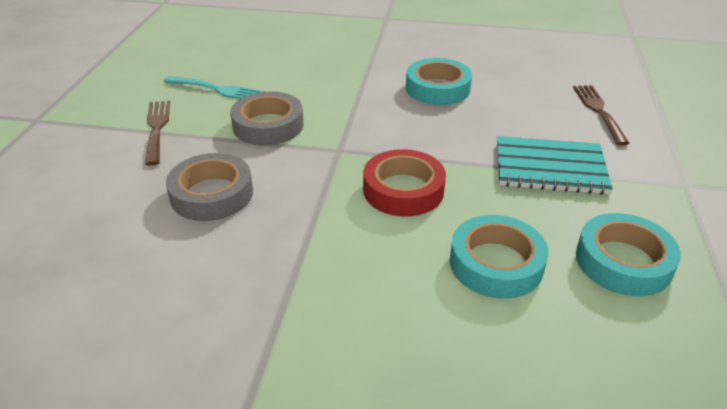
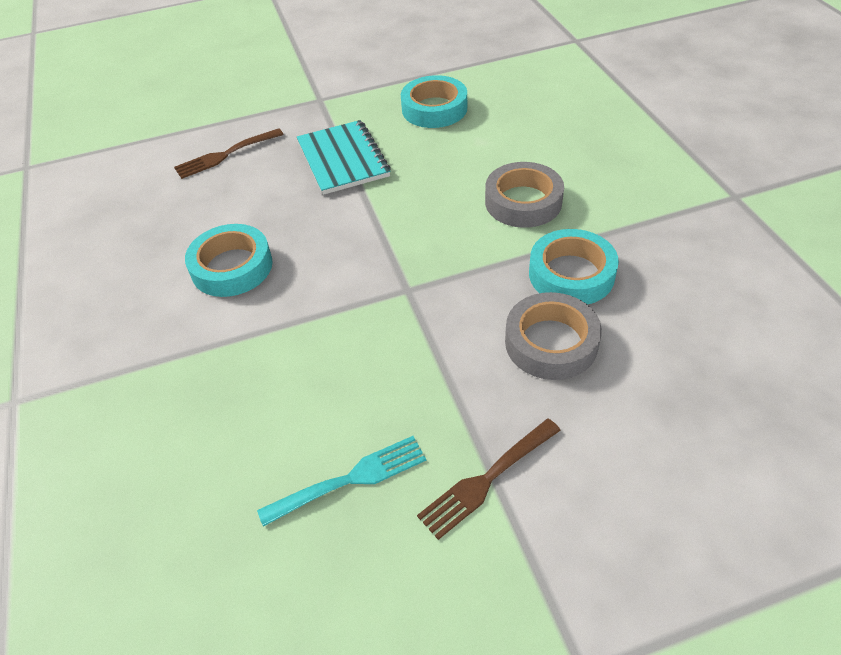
camera: 115 degrees left, 10 degrees up
turquoise fork [164,76,265,99] -> turquoise fork turned 75 degrees clockwise [257,436,426,527]
grey tape [230,91,304,146] -> grey tape moved to [485,162,564,228]
red tape [363,149,446,217] -> none
turquoise tape [450,215,548,299] -> turquoise tape moved to [529,229,619,305]

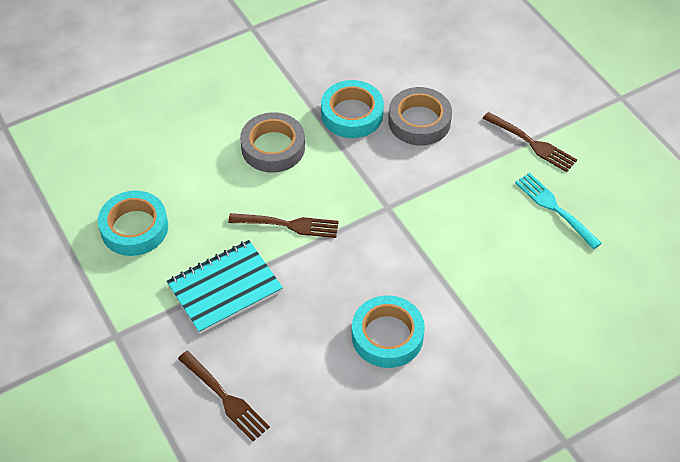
camera: 105 degrees left, 5 degrees up
none -> brown fork [228,213,339,238]

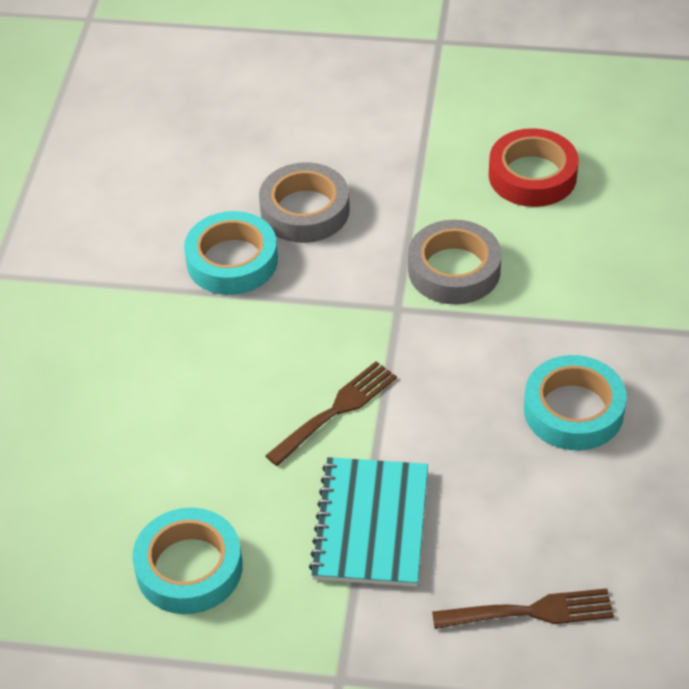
camera: 50 degrees left, 5 degrees down
grey tape [240,112,305,173] -> grey tape moved to [408,220,502,304]
brown fork [482,112,577,172] -> none
turquoise fork [515,173,602,249] -> red tape [489,128,579,207]

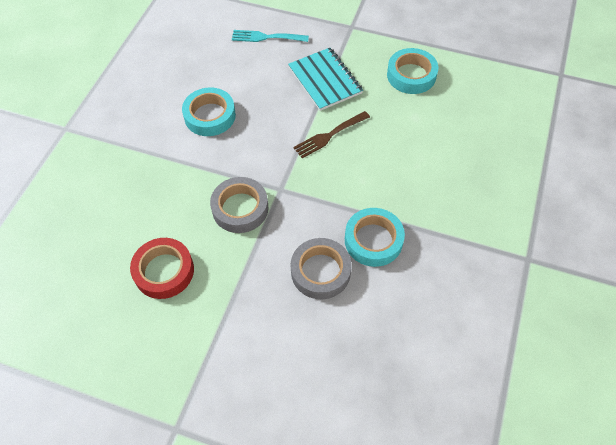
camera: 170 degrees left, 10 degrees up
turquoise notebook [309,457,428,587] -> turquoise notebook turned 45 degrees counterclockwise [288,48,363,111]
brown fork [432,588,614,629] -> turquoise fork [232,30,309,42]

